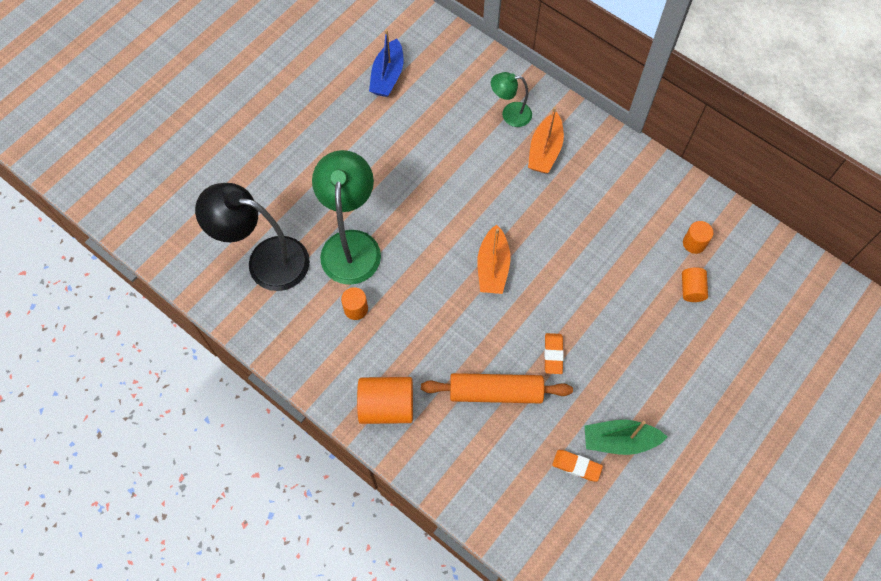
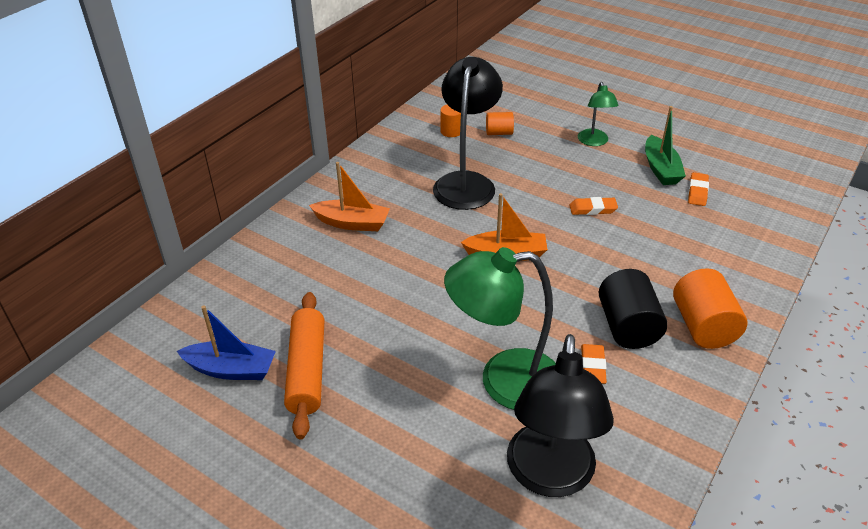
camera: 95 degrees left, 25 degrees down
orange cylinder [341,287,368,320] -> orange eraser [581,344,607,384]
orange rolling pin [421,373,573,403] -> orange rolling pin moved to [284,292,325,439]
green lamp [491,72,532,127] -> green lamp moved to [578,82,618,146]
none -> black lamp [433,57,503,210]
none -> black cylinder [599,269,668,349]

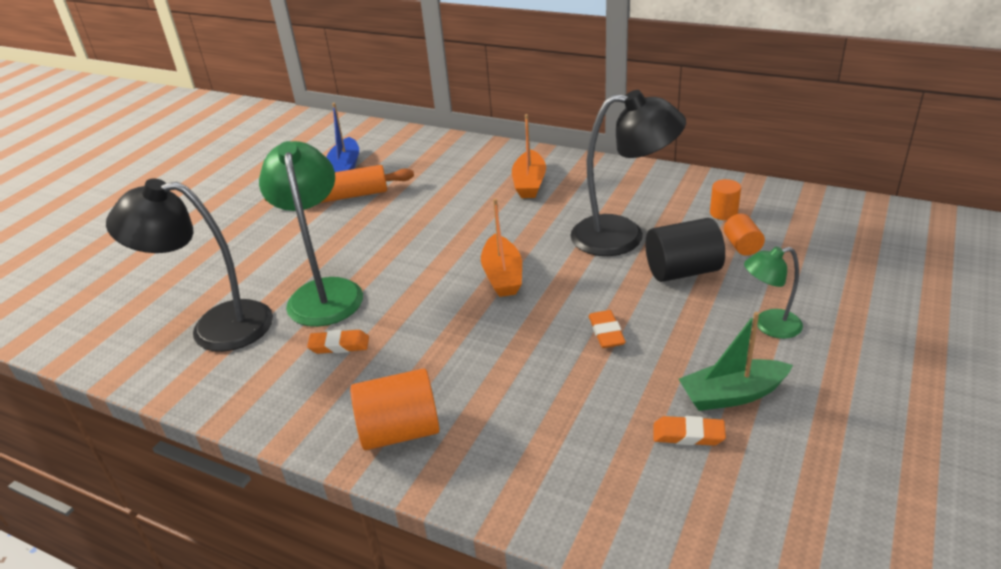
camera: 85 degrees right, 5 degrees down
black cylinder [599,269,668,349] -> black cylinder moved to [645,218,725,282]

